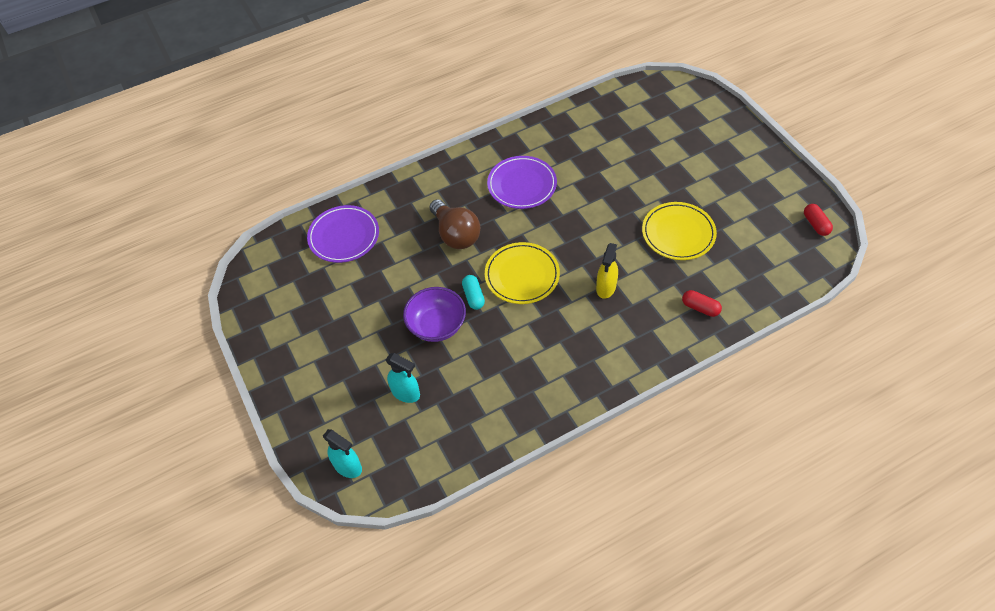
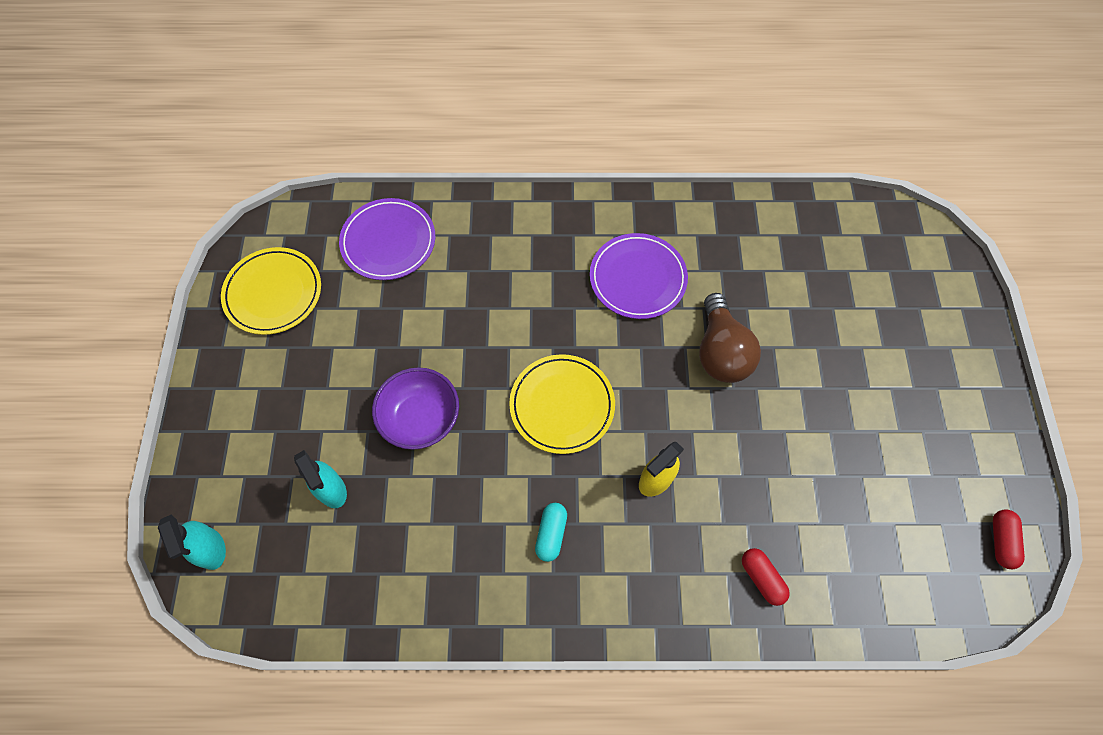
camera: 25 degrees right, 10 degrees up
brown light bulb [429,199,481,249] -> brown light bulb moved to [699,293,761,383]
turquoise capsule [462,275,485,310] -> turquoise capsule moved to [535,503,567,562]
yellow plate [642,202,717,260] -> yellow plate moved to [221,247,321,335]

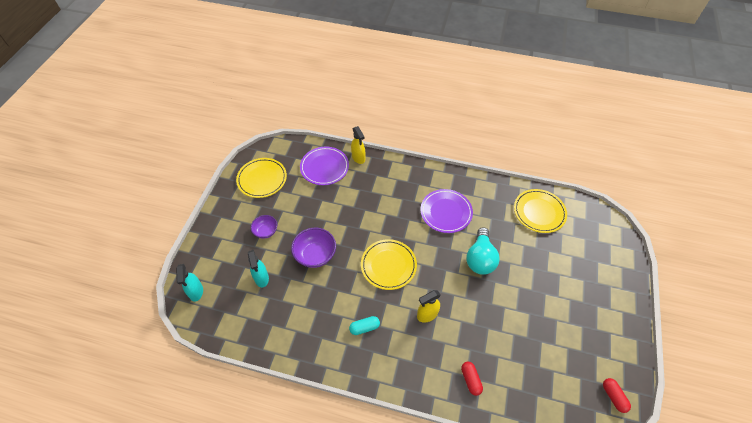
camera: 15 degrees right, 10 degrees down
turquoise capsule [535,503,567,562] -> turquoise capsule turned 45 degrees clockwise [349,316,380,335]
brown light bulb [699,293,761,383] -> turquoise light bulb [466,227,500,275]
red capsule [993,510,1025,569] -> red capsule turned 45 degrees counterclockwise [603,378,631,413]
none -> purple bowl [251,215,277,239]
none -> yellow spray bottle [351,126,365,164]
none -> yellow plate [514,189,567,233]

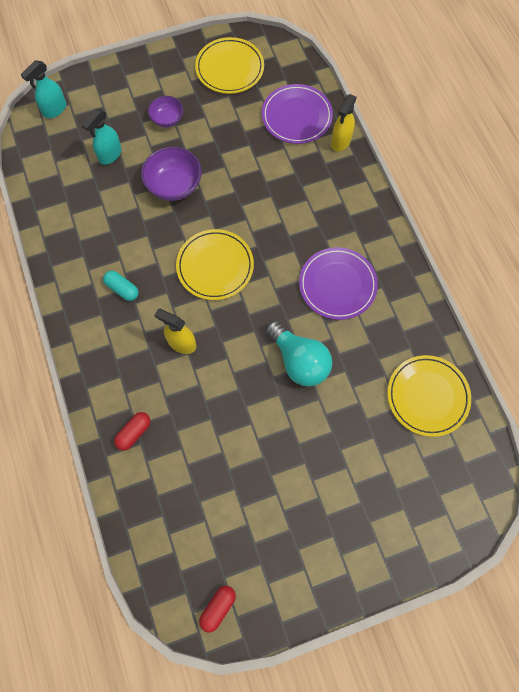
camera: 55 degrees right, 15 degrees up
turquoise light bulb [466,227,500,275] -> turquoise light bulb turned 105 degrees counterclockwise [266,321,332,387]

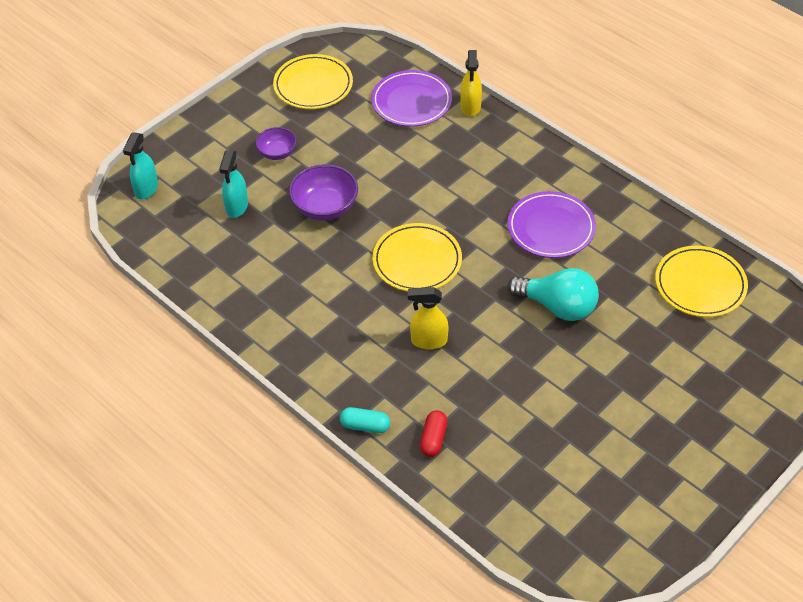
camera: 25 degrees left, 20 degrees down
turquoise capsule [103,271,139,301] -> turquoise capsule moved to [340,407,390,433]
red capsule [199,585,236,633] -> none

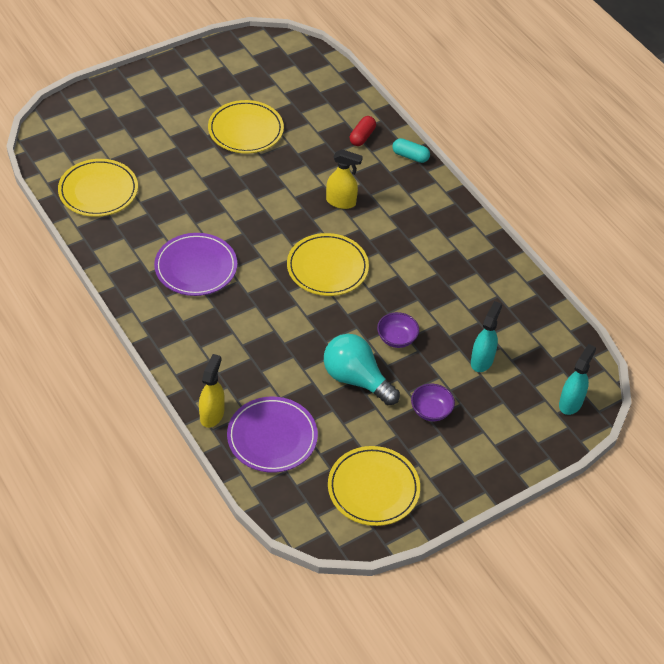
camera: 170 degrees left, 0 degrees up
purple bowl [289,164,358,221] -> purple bowl [377,312,419,348], size x0.62
turquoise light bulb [508,268,599,321] -> turquoise light bulb moved to [324,334,400,405]
none -> yellow plate [208,100,284,153]

